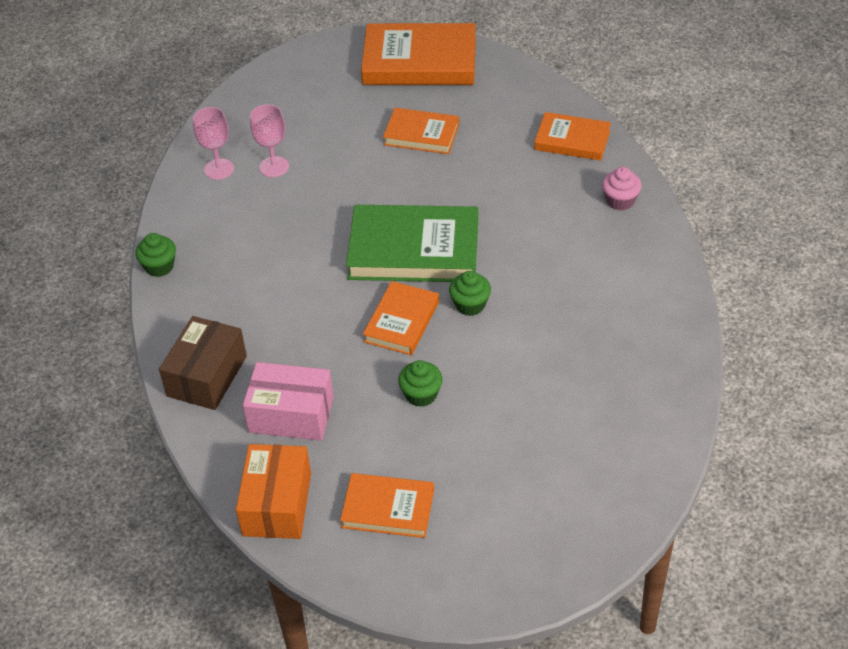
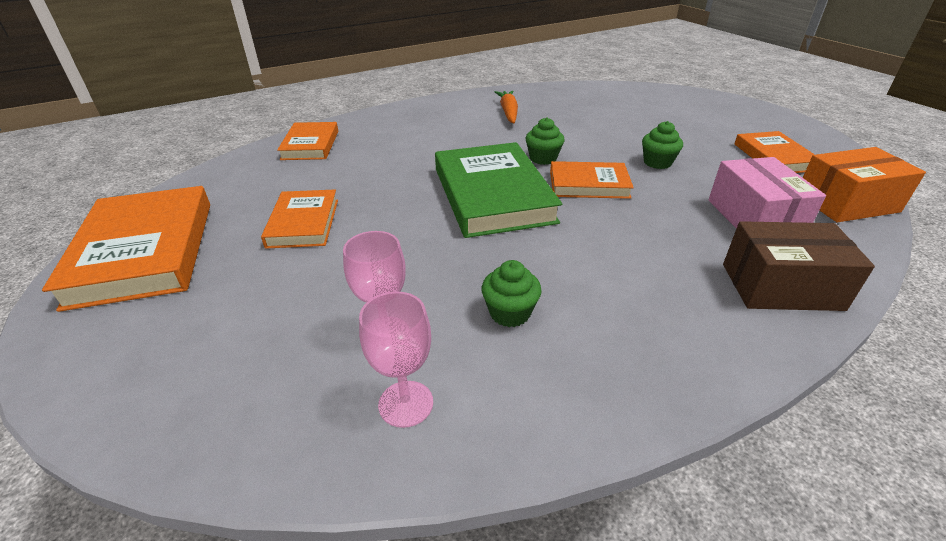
camera: 110 degrees left, 10 degrees down
green cupcake [135,233,176,277] -> green cupcake moved to [481,260,542,327]
pink cupcake [602,167,642,211] -> none
none -> orange carrot [495,91,518,123]

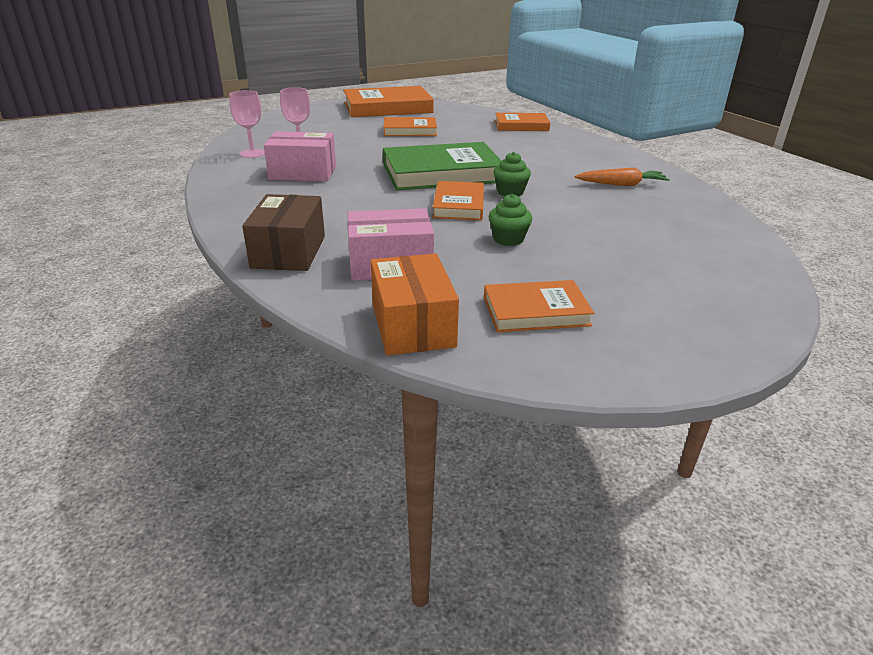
camera: 90 degrees right, 5 degrees down
green cupcake [481,260,542,327] -> pink box [264,131,336,181]

